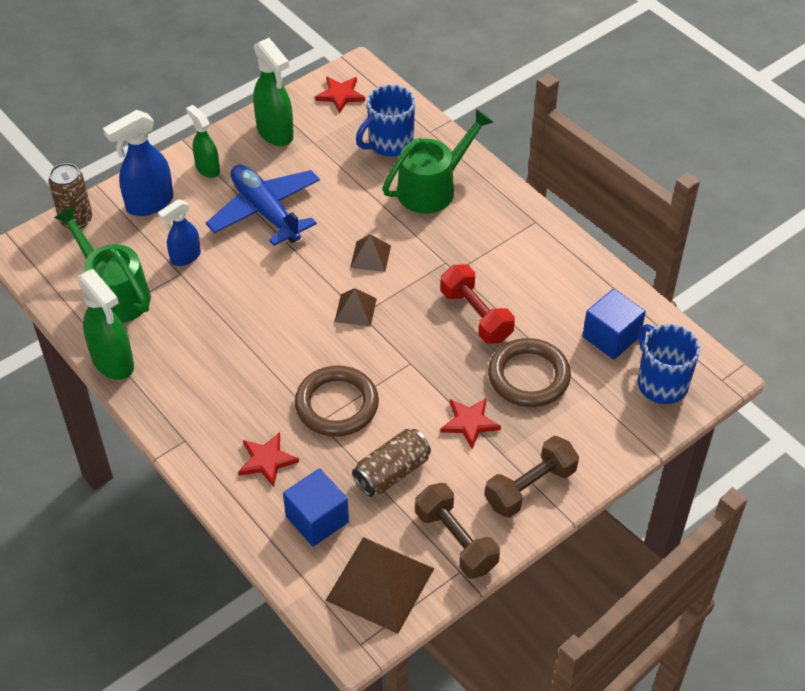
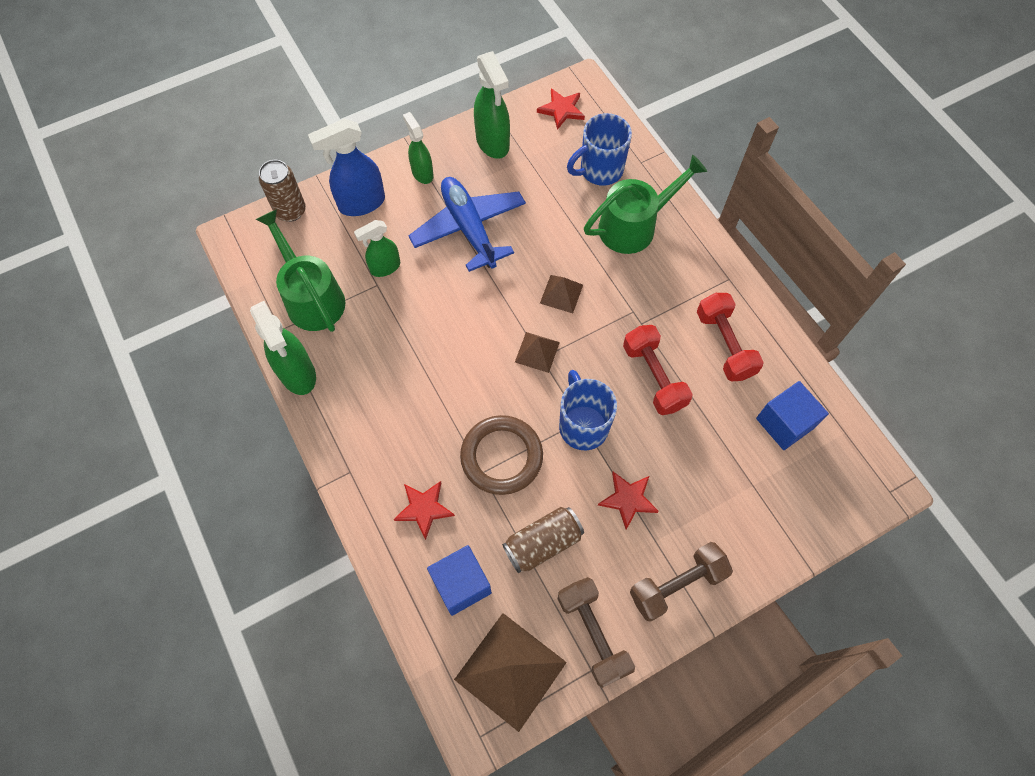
camera: 10 degrees right, 15 degrees up
blue spray bottle [158,199,201,266] -> green spray bottle [354,220,400,277]
brown ring [488,338,571,407] -> none
blue mug [638,324,700,404] -> blue mug moved to [559,370,617,450]
none -> red dumbbell [697,293,764,381]

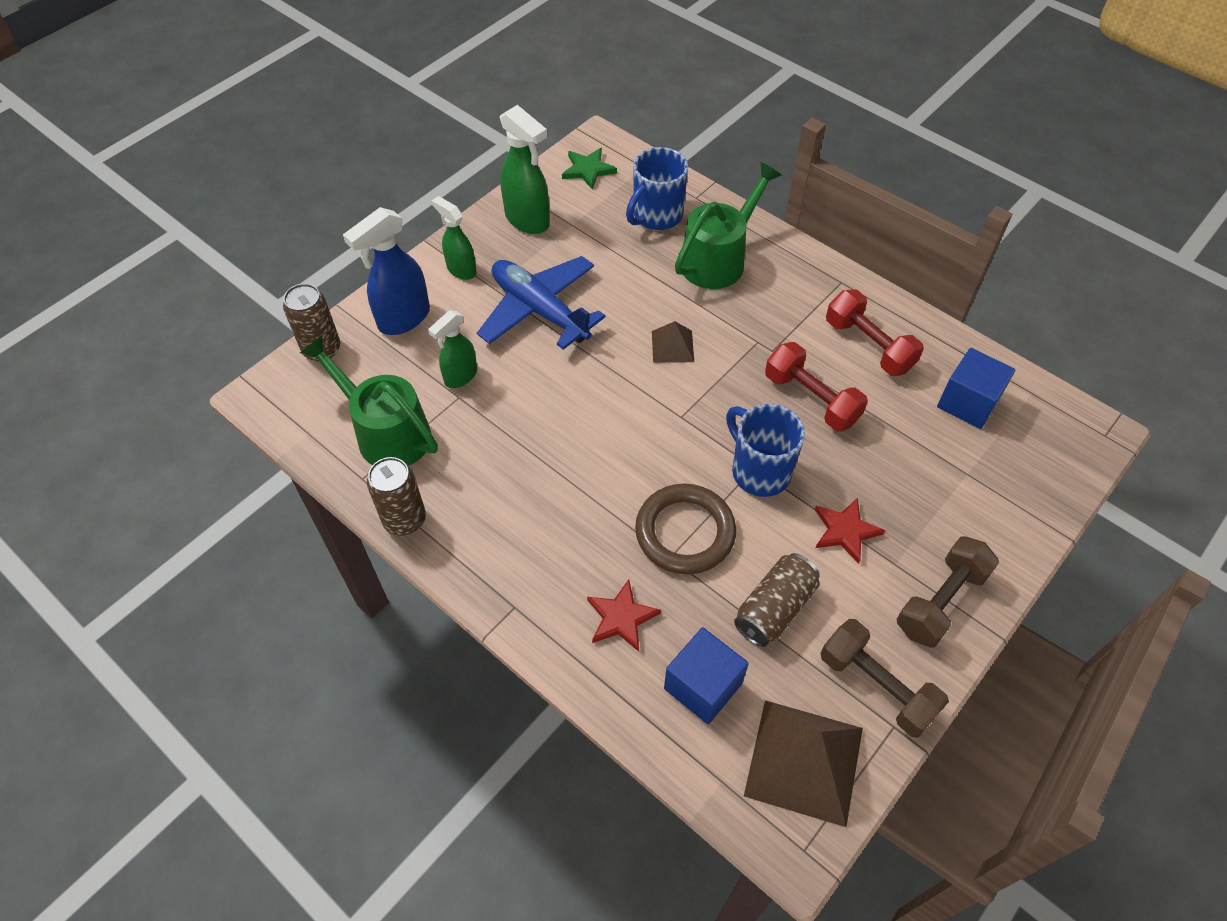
camera: 20 degrees left, 10 degrees down
green spray bottle [250,301,316,395] -> brown can [367,457,426,536]
brown pyramid [515,332,560,373] -> none
red star [537,88,585,130] -> green star [562,148,617,190]

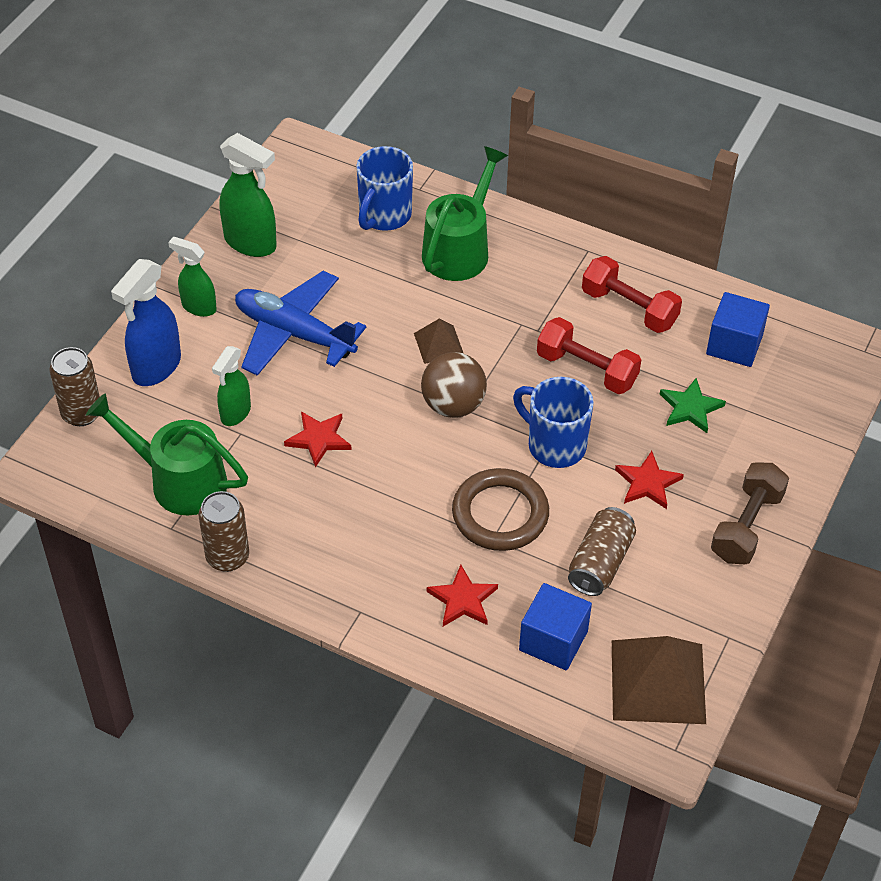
camera: 15 degrees left, 5 degrees down
green star [562,148,617,190] -> green star moved to [660,378,726,433]
brown dumbbell [820,619,949,738] -> none
none -> red star [284,411,352,467]
none -> brown ball [421,352,487,418]

